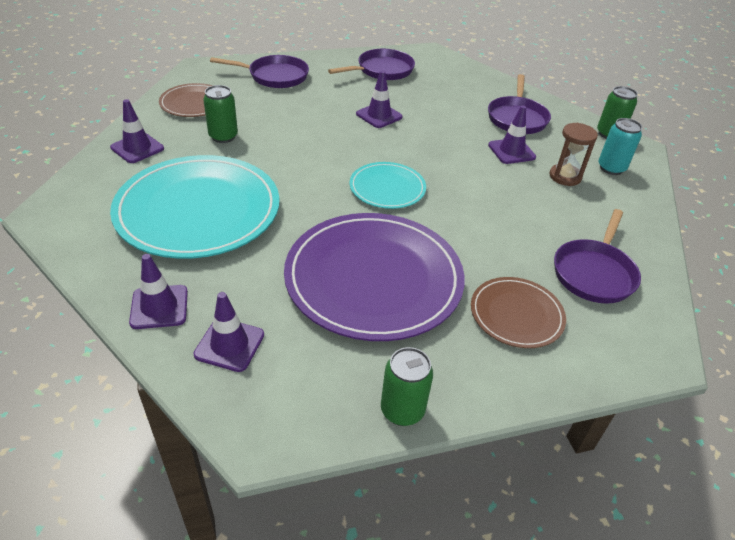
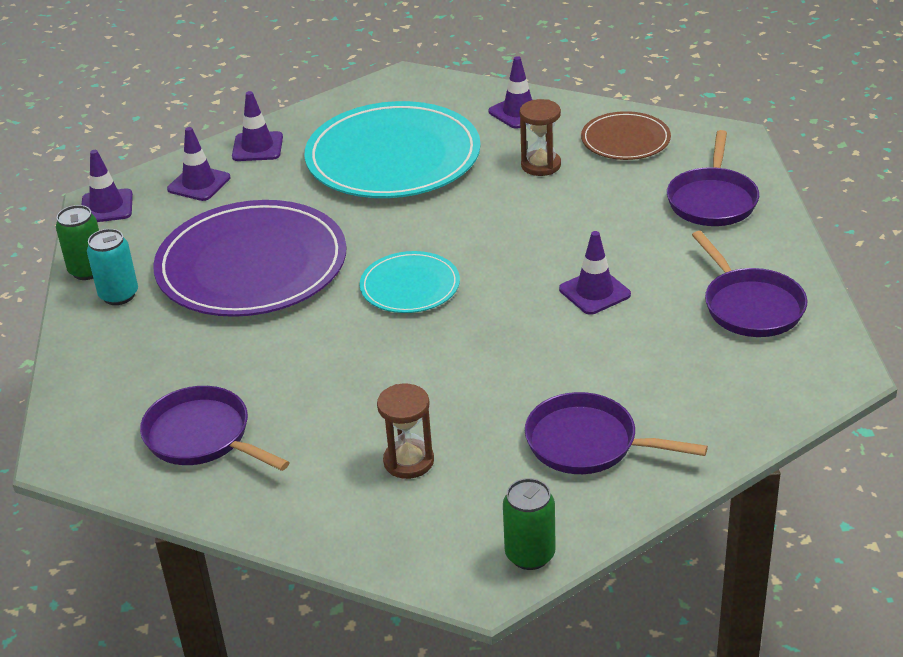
camera: 105 degrees right, 5 degrees down
green can [203,85,238,143] -> brown hourglass [520,99,561,176]
brown plate [471,277,566,348] -> none
purple traffic cone [488,105,536,164] -> purple traffic cone moved to [81,150,133,222]
turquoise can [598,118,642,175] -> turquoise can moved to [87,229,138,305]

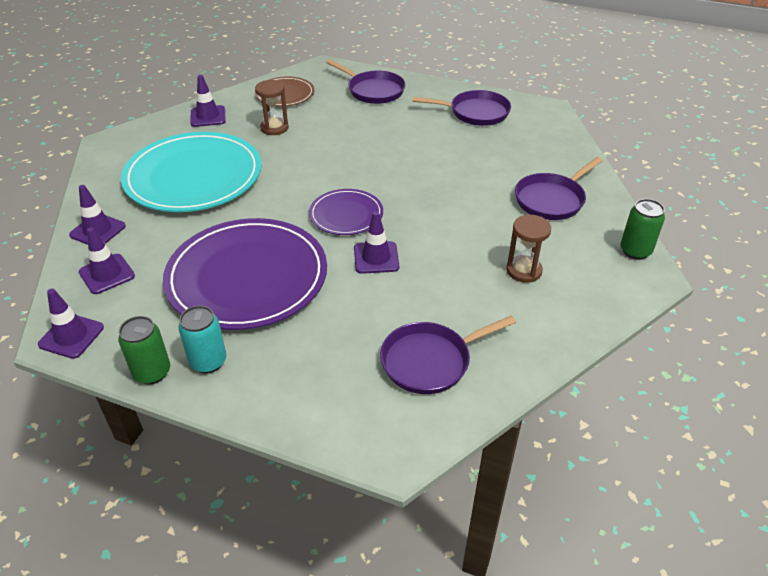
camera: 65 degrees left, 5 degrees up
turquoise plate [360,251,460,313] -> purple plate [309,189,383,235]
purple traffic cone [559,231,631,315] -> purple traffic cone moved to [354,211,399,274]

